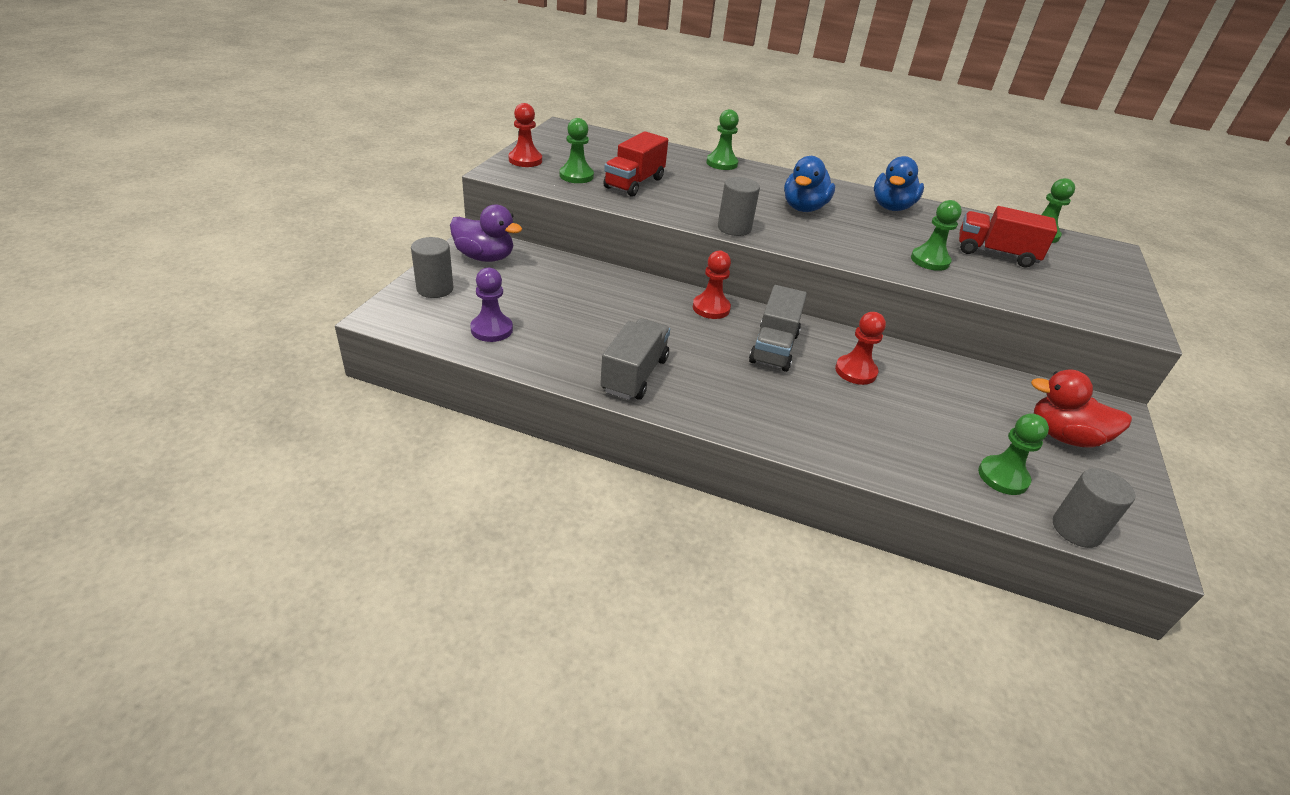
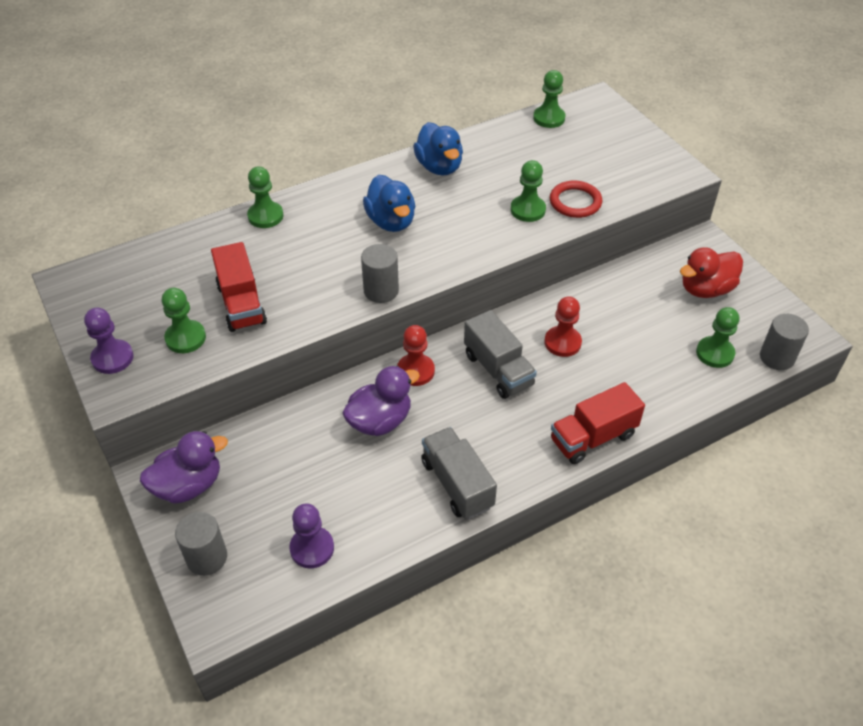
camera: 45 degrees left, 10 degrees up
red pawn [509,103,542,167] -> purple pawn [84,308,133,374]
red truck [959,206,1057,268] -> red truck moved to [551,382,645,464]
none -> purple duck [342,366,420,436]
none -> red ring [550,181,602,218]

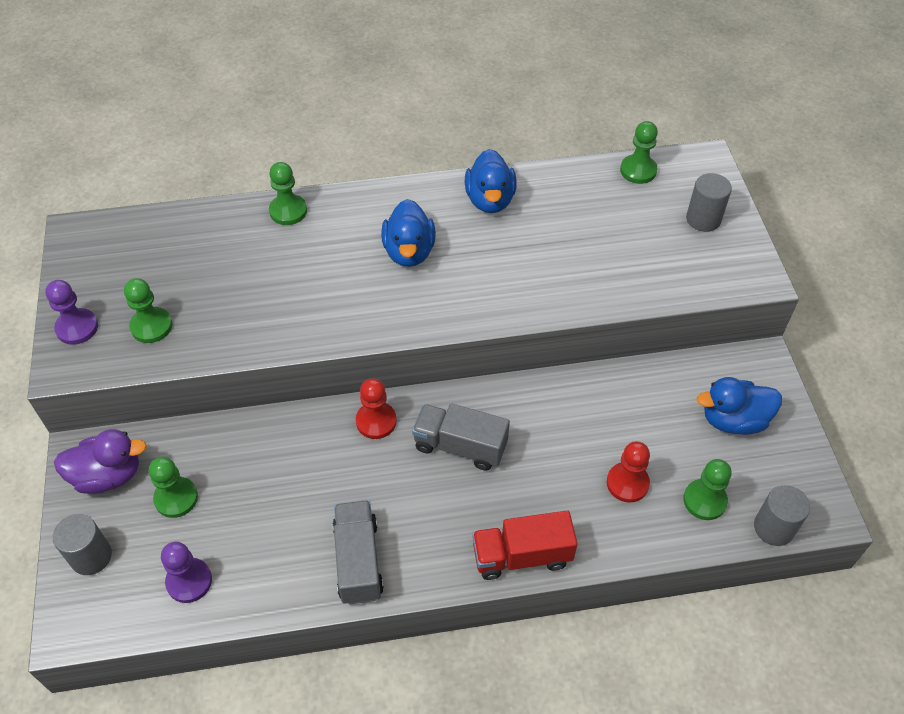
camera: 20 degrees right, 5 degrees up
red truck [211,242,267,332] -> none
purple duck [342,366,420,436] -> none
grey cylinder [361,244,399,303] -> grey cylinder moved to [686,173,732,232]
grey truck [464,310,537,399] -> grey truck turned 120 degrees clockwise [412,403,510,471]
green pawn [511,160,546,222] -> green pawn moved to [149,457,198,518]
red pawn [544,296,582,357] -> red pawn moved to [607,441,650,503]
red ring [550,181,602,218] -> none
red duck [680,247,743,298] -> blue duck [697,377,782,435]

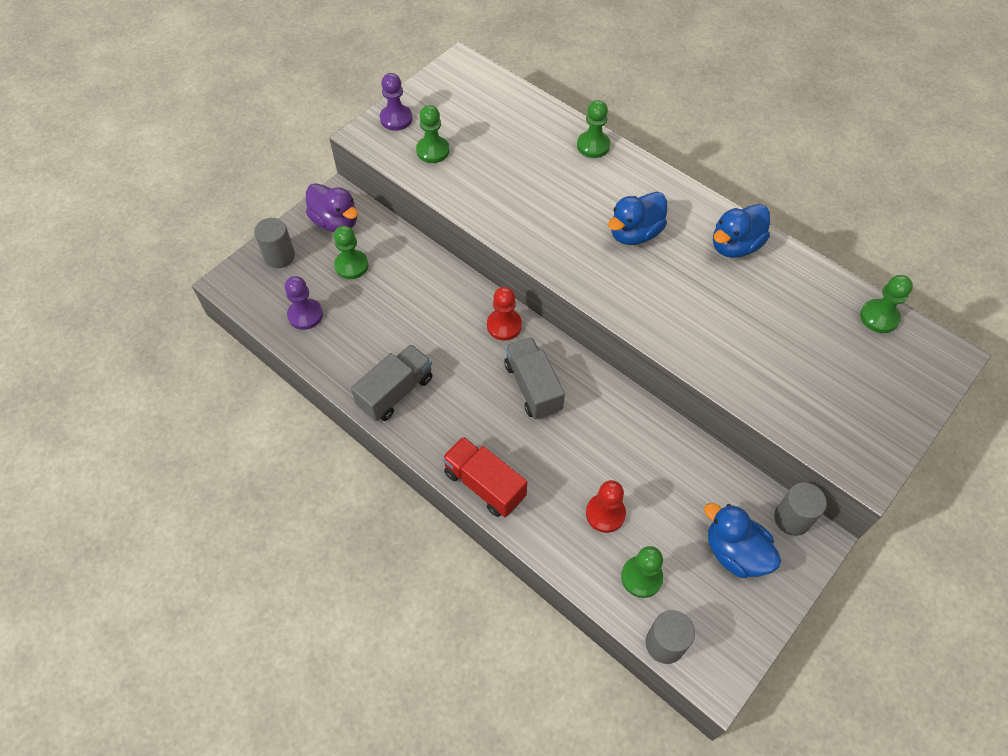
camera: 50 degrees right, 5 degrees up
grey cylinder [686,173,732,232] -> grey cylinder moved to [774,483,827,536]

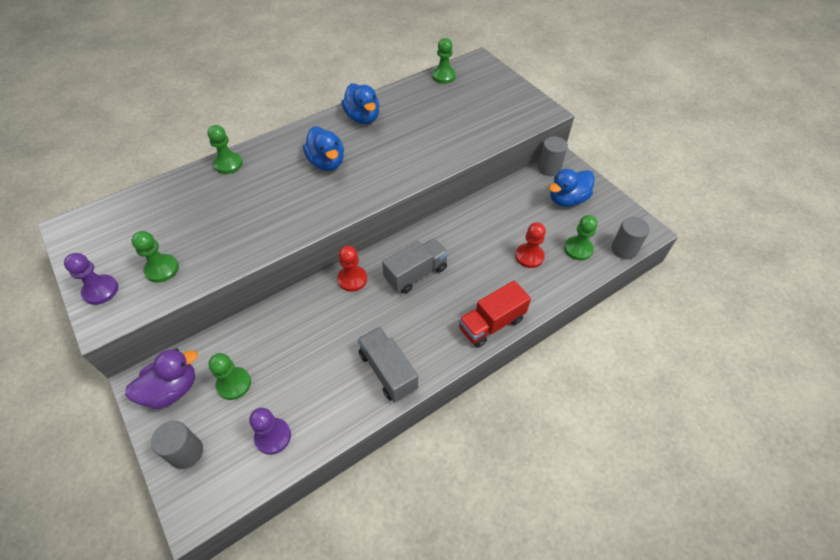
camera: 75 degrees left, 5 degrees down
grey truck [504,337,565,420] -> grey truck turned 150 degrees clockwise [382,238,449,294]

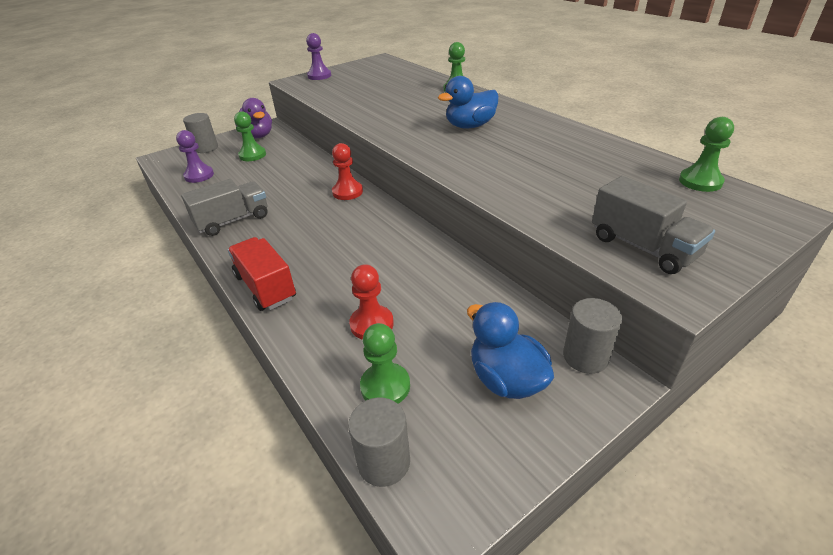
camera: 90 degrees right, 15 degrees down
green pawn [131,231,179,283] -> none
blue duck [341,83,380,124] -> none
grey truck [382,238,449,294] -> grey truck moved to [592,176,715,274]

